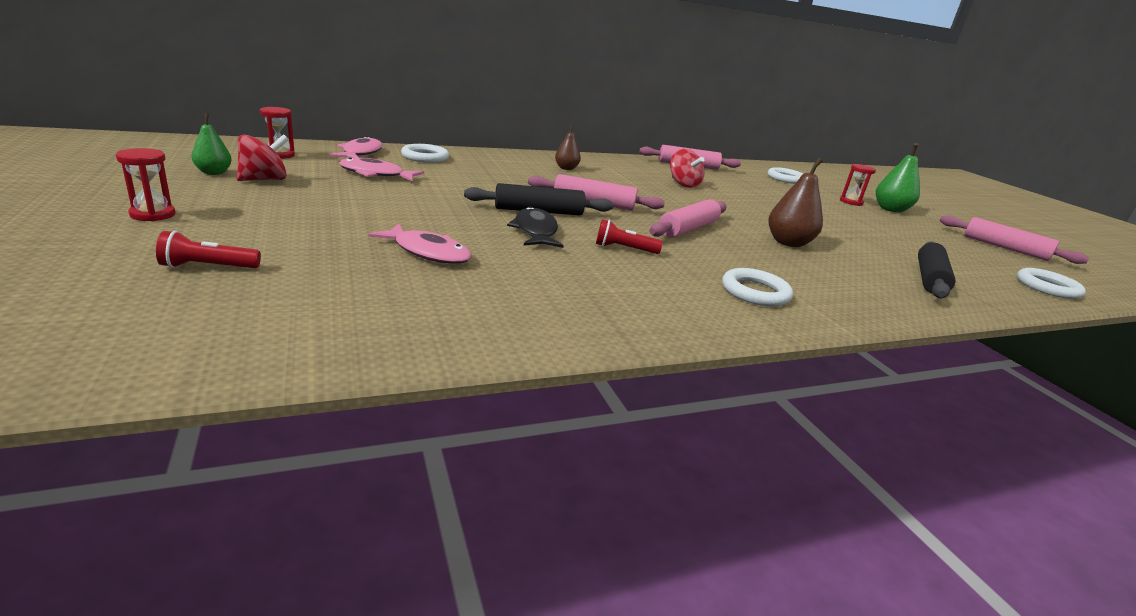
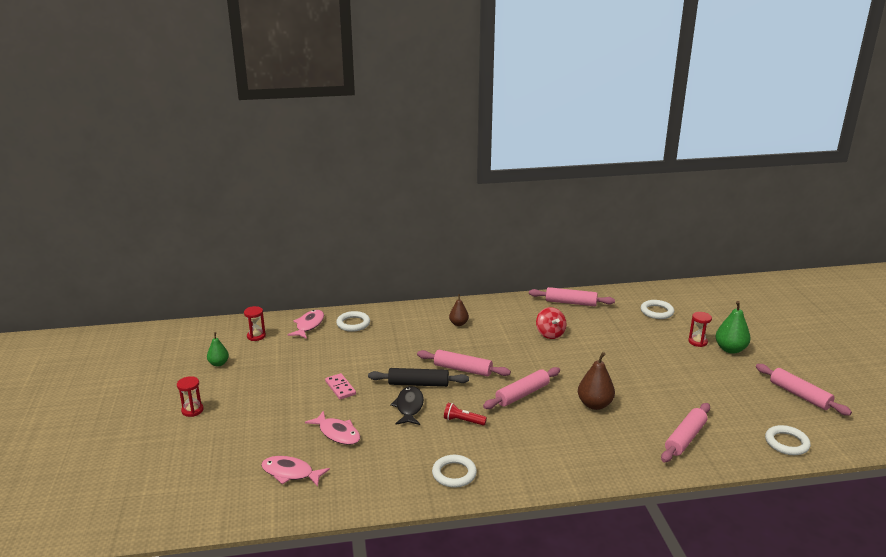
camera: 15 degrees right, 0 degrees up
red flashlight [156,231,261,268] -> none
red spinning top [236,134,289,181] -> none
pink fish [339,158,424,182] -> pink fish moved to [261,456,330,487]
white ring [722,268,793,307] -> white ring moved to [432,455,477,488]
black rolling pin [918,242,955,298] -> pink rolling pin [661,403,710,462]
none -> pink domino [325,373,356,399]

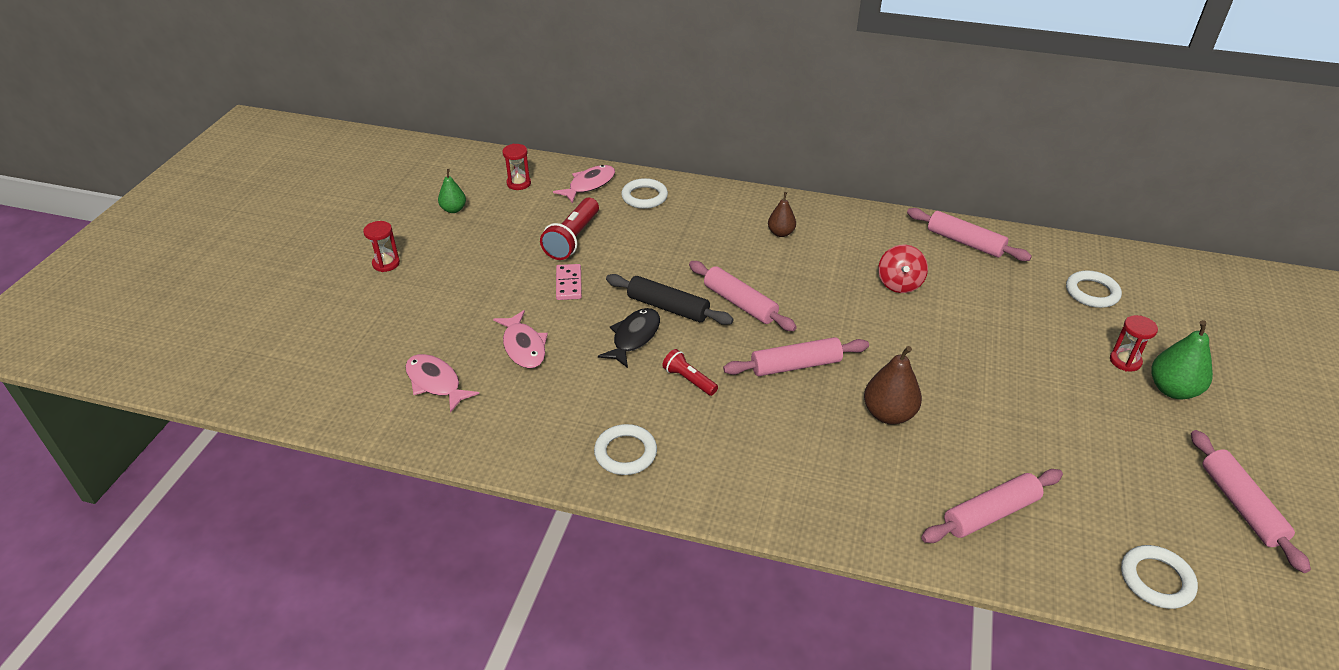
camera: 25 degrees right, 15 degrees up
none -> red flashlight [540,198,599,260]

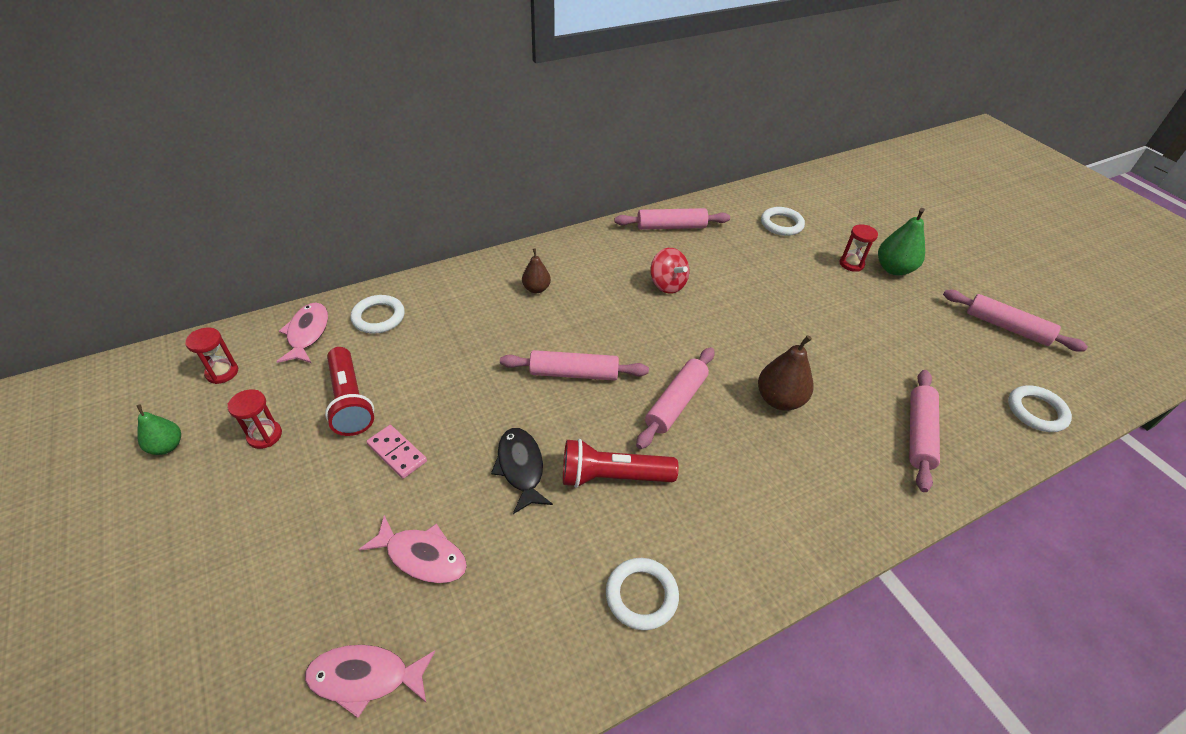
camera: 45 degrees left, 5 degrees up
red hourglass [363,221,400,272] -> red hourglass moved to [228,389,282,449]
black rolling pin [606,274,734,325] -> none
red flashlight [662,349,718,396] -> red flashlight [563,439,679,488], size x1.71

